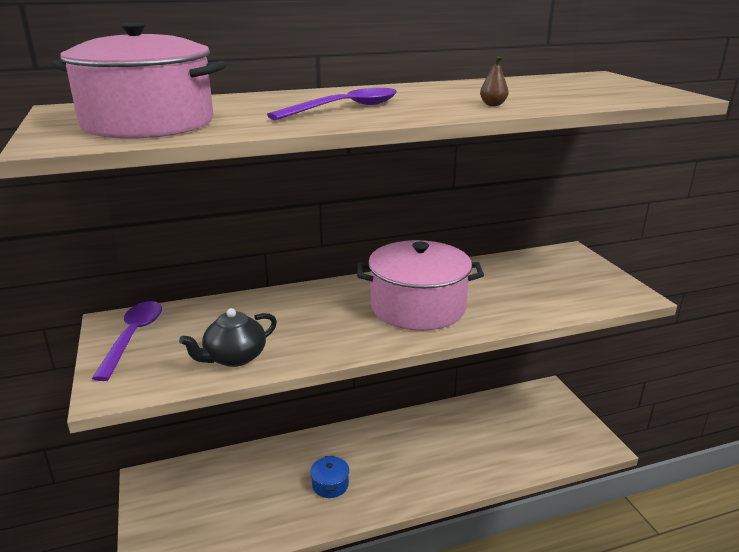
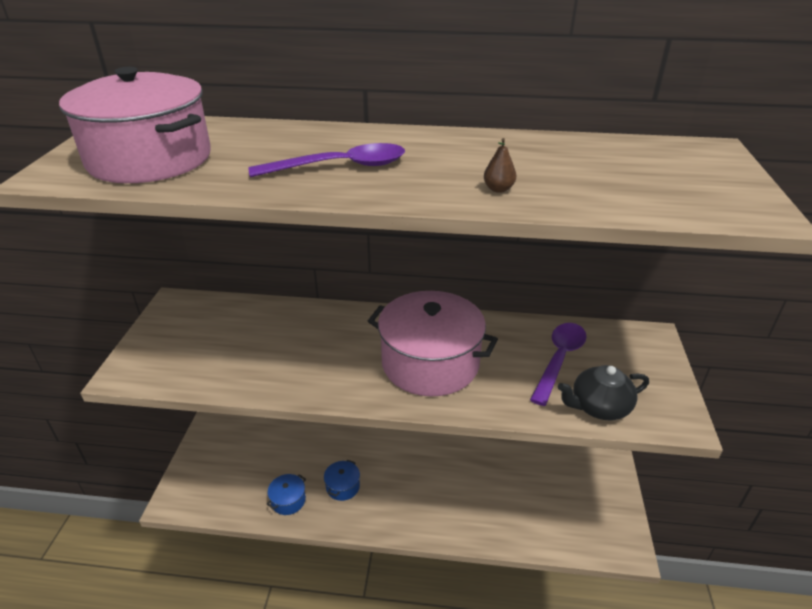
camera: 25 degrees right, 10 degrees up
purple spoon [92,301,162,381] -> purple spoon moved to [530,323,587,406]
black teapot [179,308,277,367] -> black teapot moved to [558,365,649,420]
none -> blue pot [267,474,306,515]

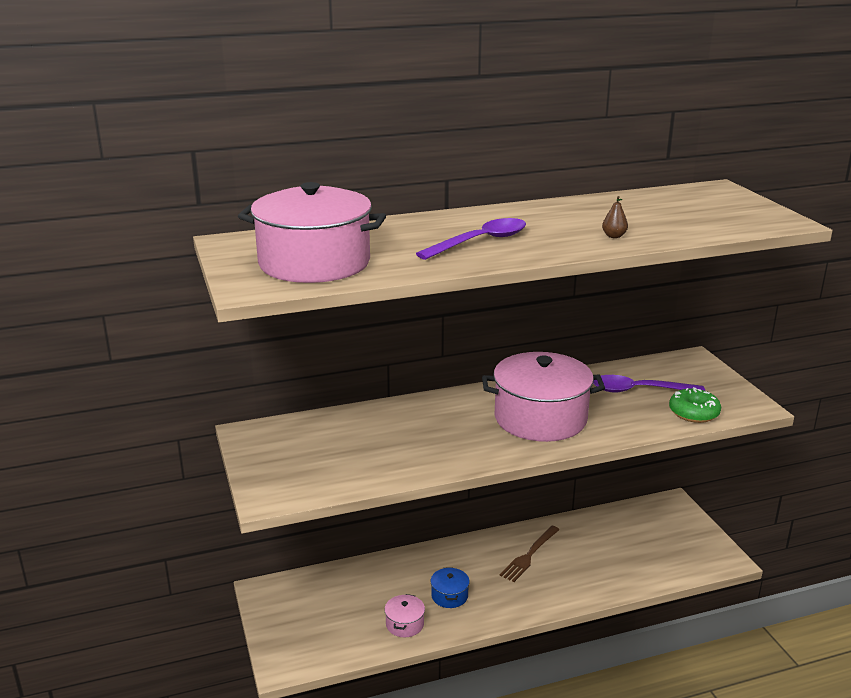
camera: 25 degrees left, 10 degrees down
blue pot [267,474,306,515] -> pink pot [384,594,425,637]
purple spoon [530,323,587,406] -> purple spoon turned 90 degrees counterclockwise [593,375,705,393]
black teapot [558,365,649,420] -> green donut [669,387,721,423]
none -> brown fork [500,526,560,582]

